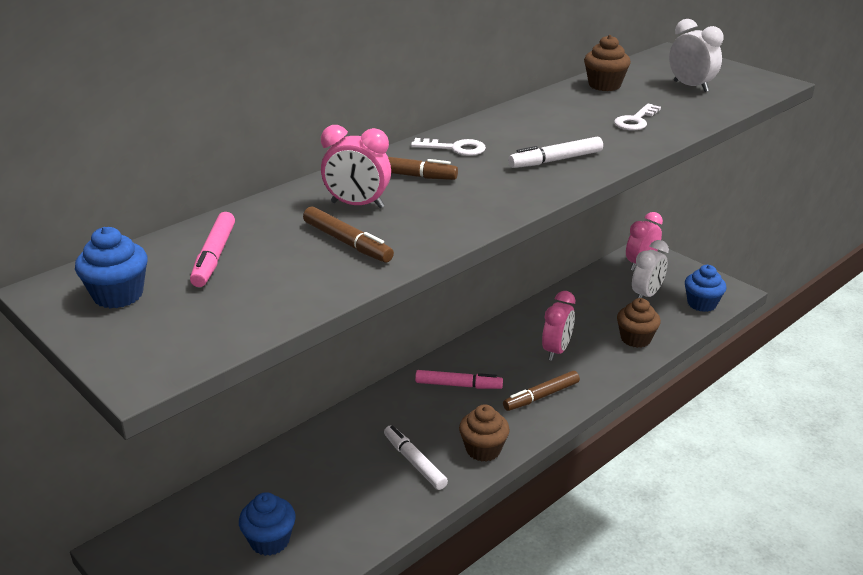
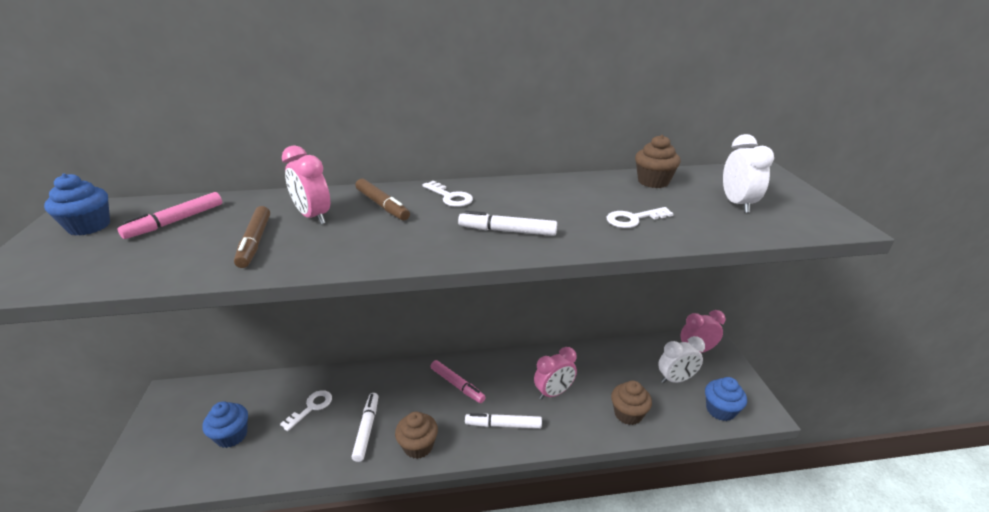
camera: 35 degrees right, 0 degrees up
brown marker [503,371,580,411] -> white marker [465,413,542,429]
none -> white key [280,390,332,431]

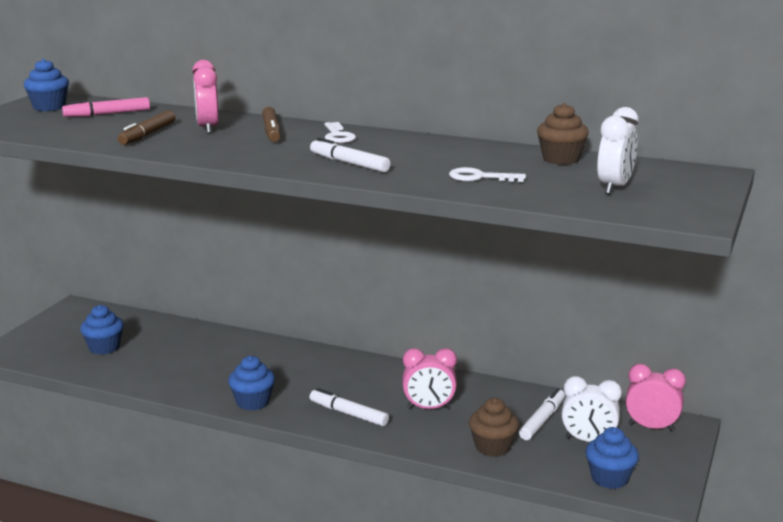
camera: 30 degrees right, 10 degrees down
white key [280,390,332,431] -> none
white marker [352,393,378,462] -> white marker moved to [519,388,565,440]
brown cupcake [395,412,438,459] -> blue cupcake [228,356,275,411]
pink marker [431,360,485,403] -> none

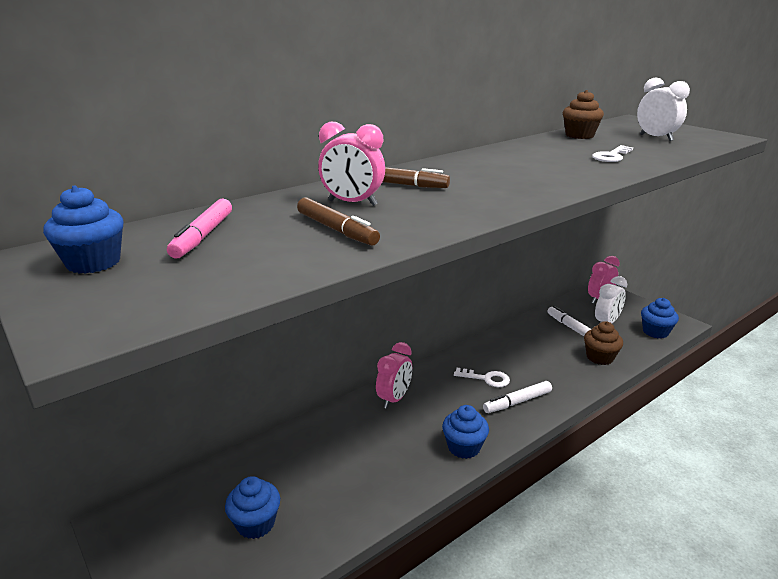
camera: 60 degrees left, 5 degrees up
white marker [310,138,391,172] -> none
white key [324,122,356,143] -> white key moved to [454,368,510,387]
pink clock [402,348,457,409] -> pink clock moved to [376,342,412,409]

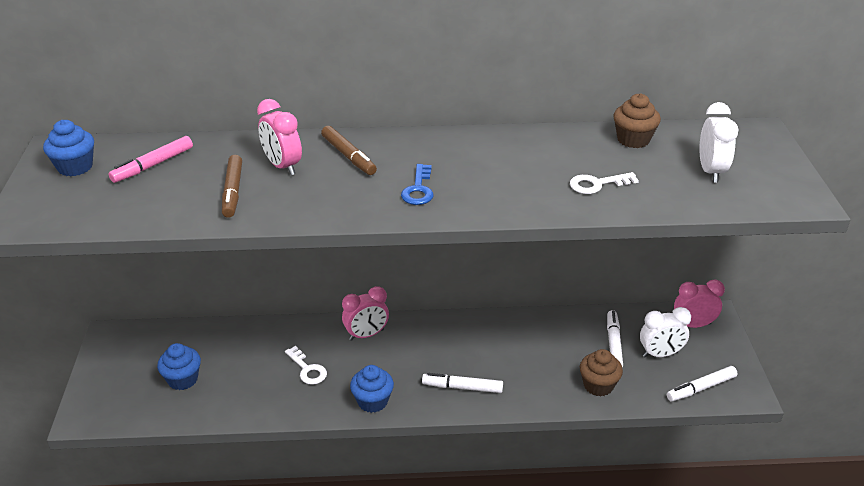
camera: 35 degrees right, 10 degrees up
white key [454,368,510,387] -> white key moved to [285,346,327,385]
blue cupcake [641,298,679,339] -> white marker [667,366,738,402]
none -> blue key [401,164,434,205]

